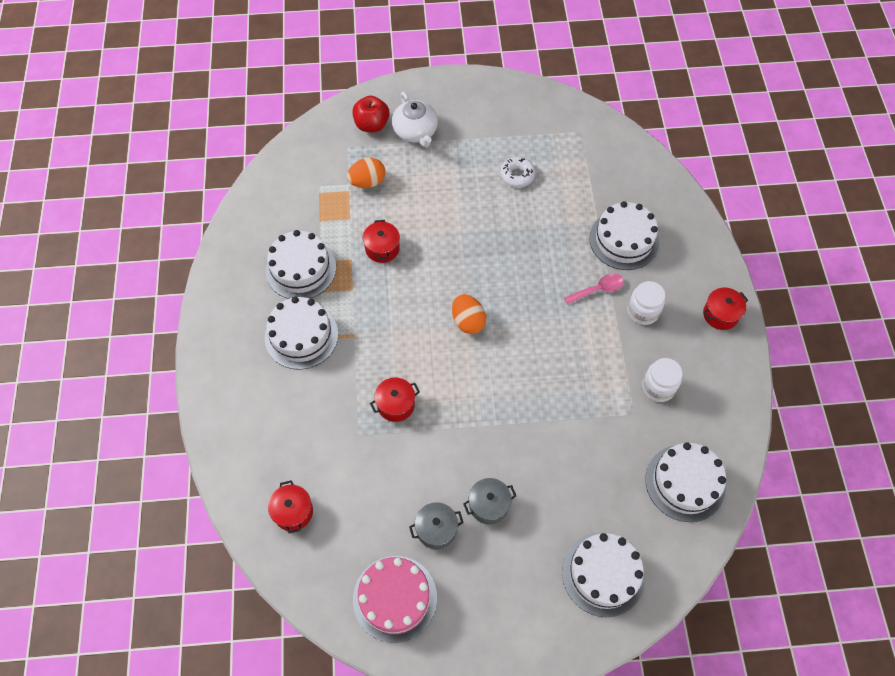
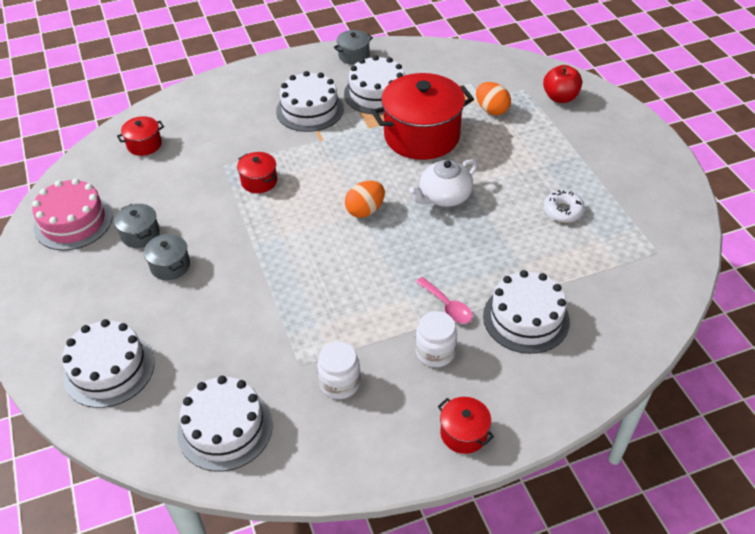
camera: 75 degrees right, 15 degrees down
red pot [363,220,400,263] -> red pot [371,73,474,160], size x2.20
white teapot [392,92,438,148] -> white teapot moved to [409,159,478,207]
none -> grey pot [334,30,373,65]

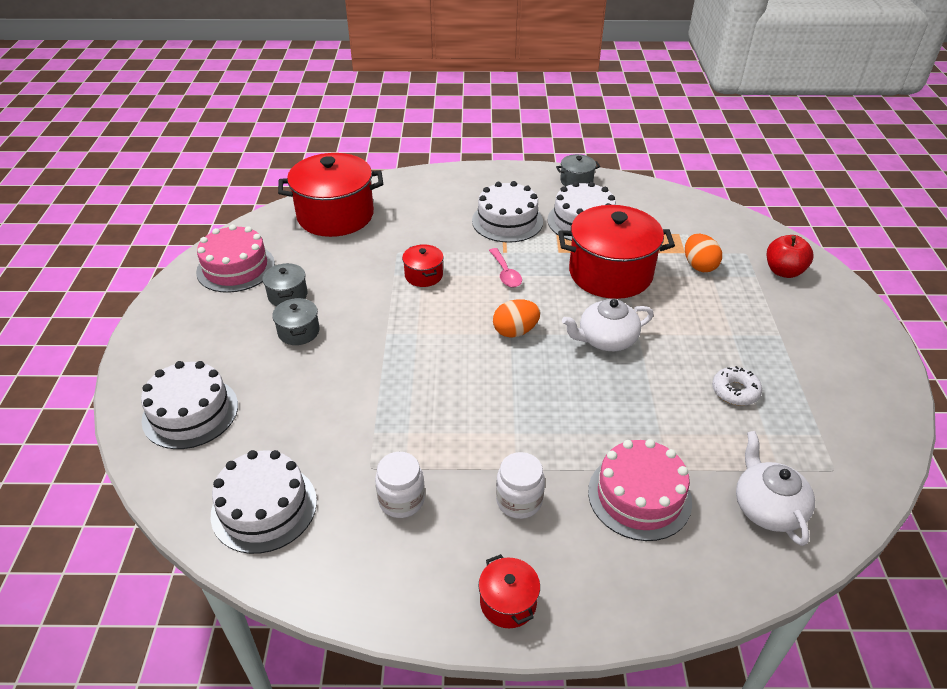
camera: 20 degrees right, 5 degrees down
red pot [117,116,164,156] -> red pot [278,153,383,237], size x2.20
pink spoon [416,277,473,324] -> pink spoon moved to [489,248,522,287]
white cake [483,270,570,354] -> pink cake [588,439,692,541]
none -> white teapot [736,431,815,546]

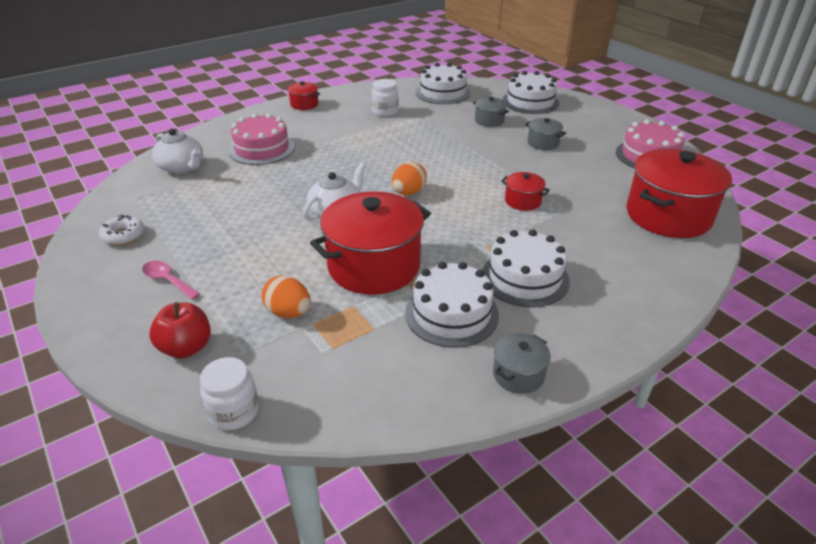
camera: 145 degrees right, 5 degrees down
grey pot [262,263,308,306] -> grey pot moved to [473,97,509,127]
pink spoon [489,248,522,287] -> pink spoon moved to [142,261,200,300]
white jar [496,452,545,519] -> white jar moved to [200,357,259,430]
white donut [712,366,762,406] -> white donut moved to [99,215,145,245]

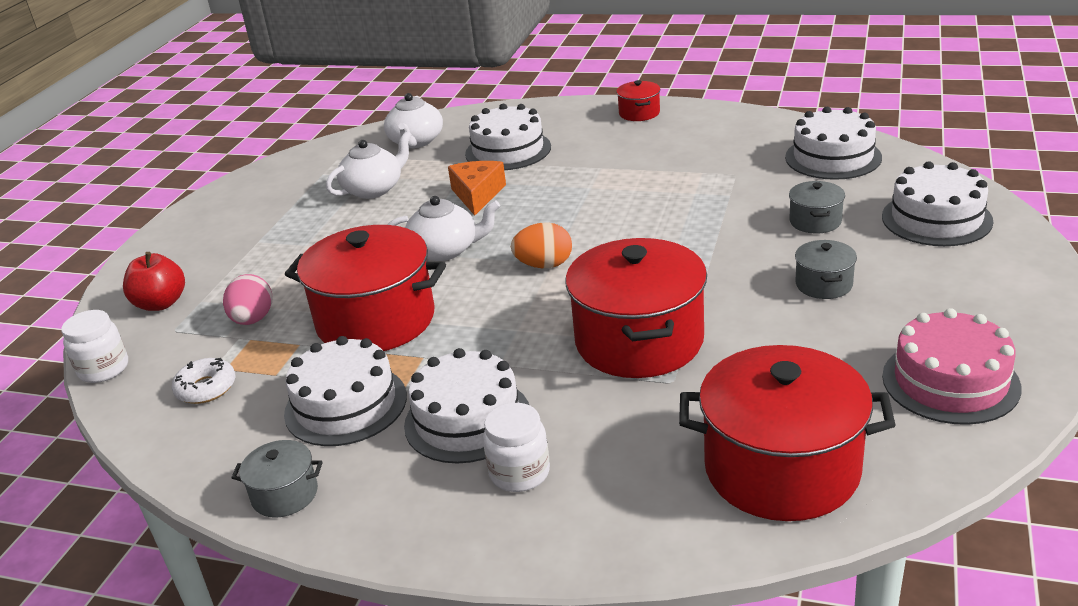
camera: 55 degrees right, 5 degrees down
white donut [99,215,145,245] -> white donut moved to [172,358,235,404]
pink spoon [142,261,200,300] -> none
pink cake [229,113,295,165] -> white cake [465,104,551,170]
orange egg [261,275,311,318] -> pink egg [223,274,273,325]
white jar [371,79,399,117] -> white jar moved to [483,403,550,492]
red pot [501,172,550,211] -> red pot [565,238,707,378], size x2.20
none -> white teapot [326,131,412,199]
none -> orange cheese [448,161,506,216]

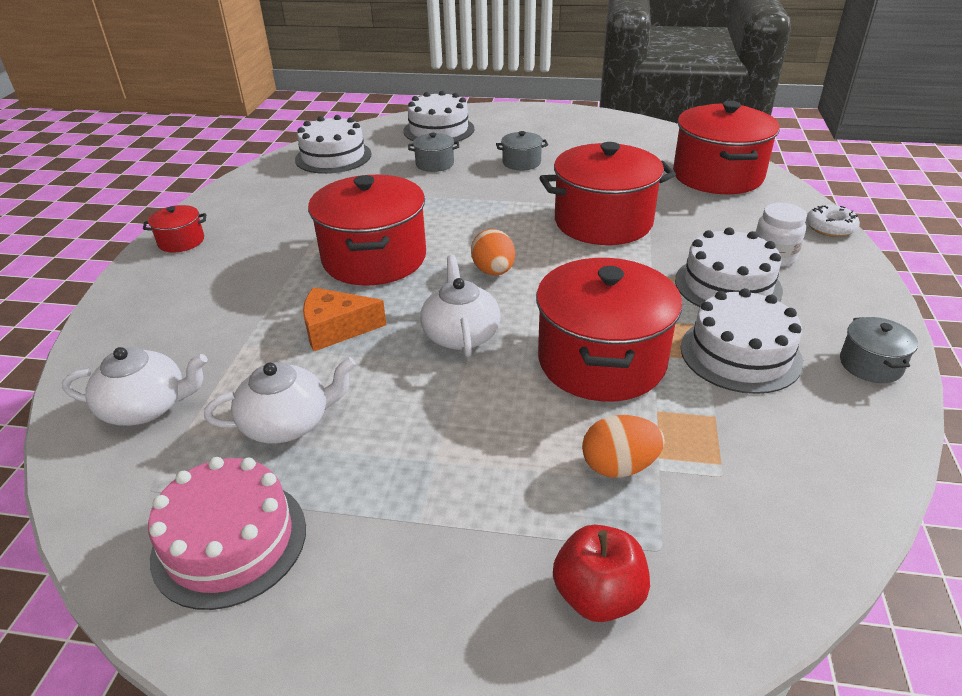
camera: 100 degrees left, 5 degrees up
white jar [61,310,128,383] -> none
white donut [172,358,235,404] -> white donut moved to [806,205,860,237]
pink egg [223,274,273,325] -> orange egg [582,415,665,478]
white teapot [326,131,412,199] -> white teapot turned 120 degrees clockwise [204,357,356,444]
white cake [465,104,551,170] -> none
pink cake [882,308,1021,425] -> pink cake moved to [148,457,306,610]
none -> red pot [308,175,426,285]

